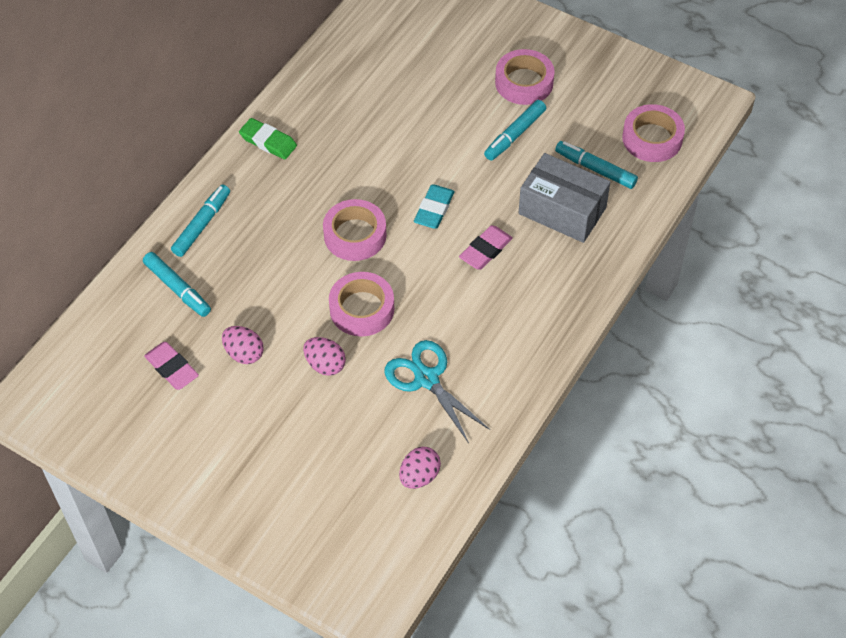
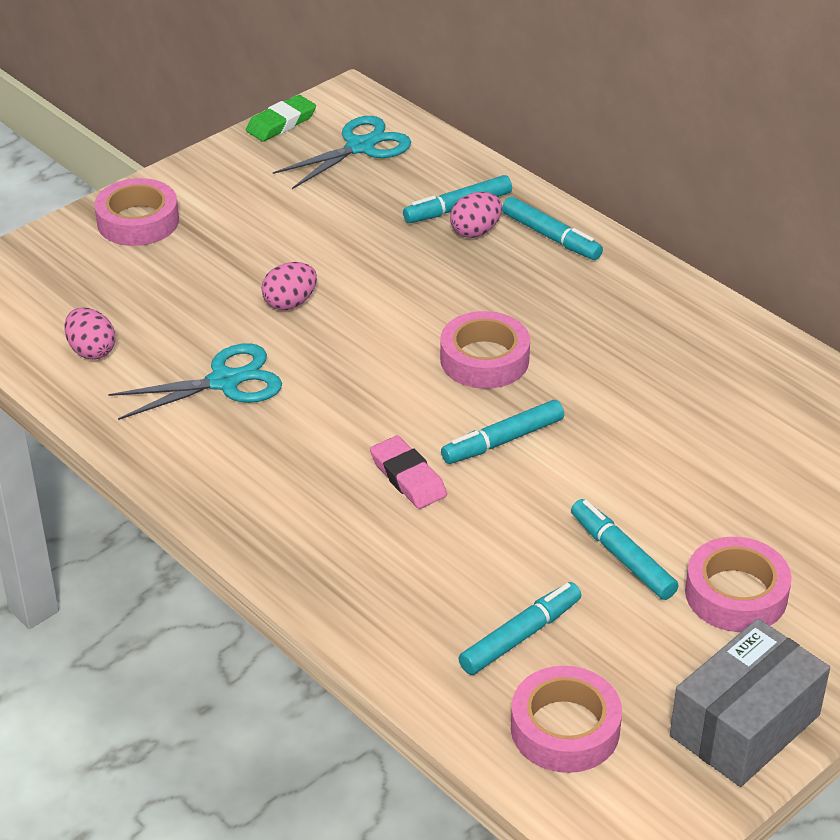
camera: 105 degrees right, 15 degrees down
pink eraser [144,342,199,390] -> none
pink egg [222,326,264,364] -> pink egg moved to [450,192,502,238]
green eraser [239,118,297,159] -> green eraser moved to [246,95,316,141]
pink tape [329,272,394,336] -> pink tape moved to [94,178,179,246]
turquoise eraser [414,184,455,229] -> turquoise marker [441,400,564,464]
grey box [519,153,610,243] -> grey box moved to [670,619,830,787]
none -> turquoise scissors [273,116,411,189]

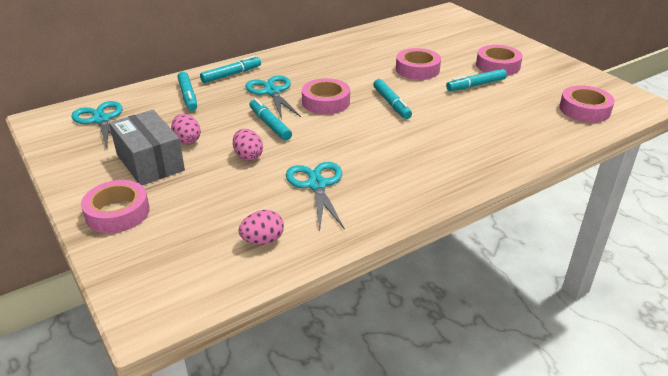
camera: 80 degrees left, 5 degrees down
green eraser [246,95,316,141] -> none
pink eraser [370,435,447,509] -> none
pink egg [450,192,502,238] -> pink egg moved to [171,114,201,145]
turquoise marker [459,582,581,675] -> turquoise marker moved to [249,98,292,141]
grey box [670,619,830,787] -> grey box moved to [109,110,185,185]
none -> turquoise scissors [245,75,301,119]
none -> pink tape [396,48,441,80]

